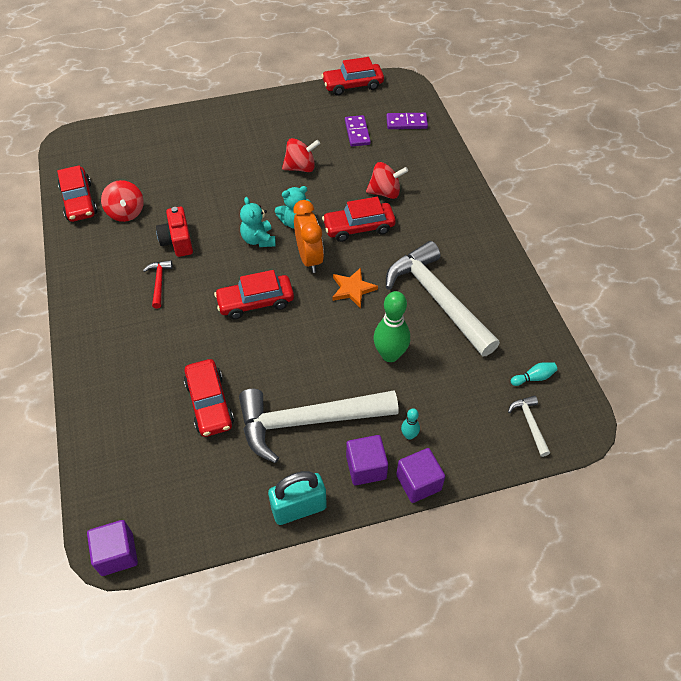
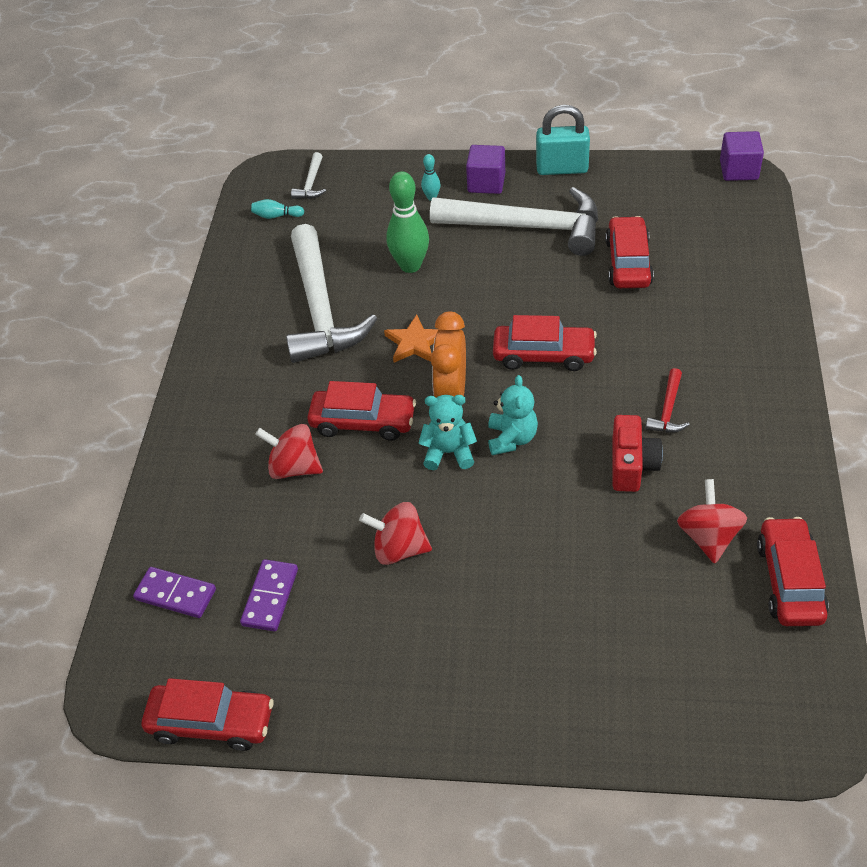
camera: 155 degrees left, 5 degrees down
purple cube [396,448,445,503] -> none

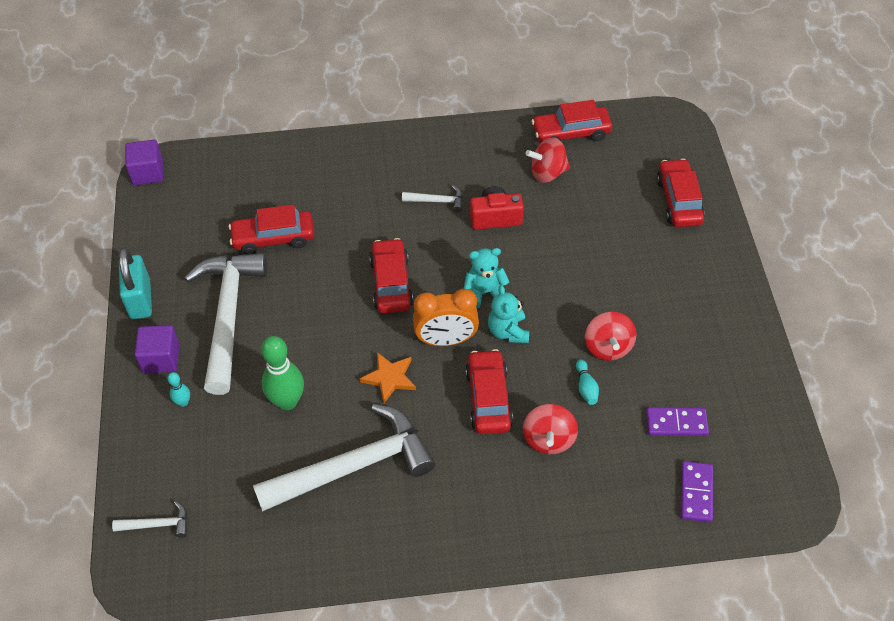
camera: 105 degrees left, 5 degrees up
red car [142,678,274,751] -> red car moved to [657,159,705,227]
turquoise bowling pin [251,199,304,219] -> turquoise bowling pin moved to [576,360,599,405]
red hammer [646,368,690,433] -> white hammer [402,185,463,213]

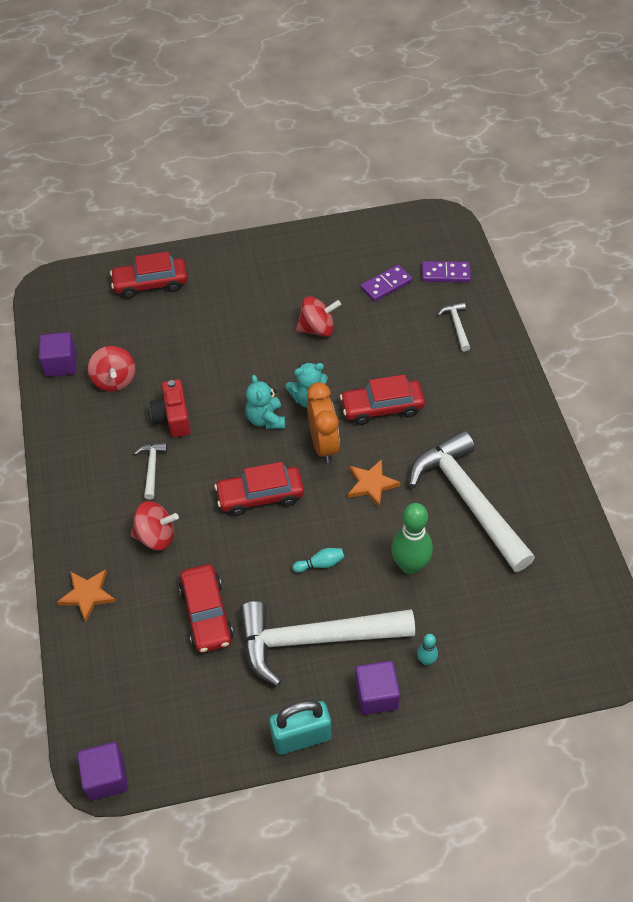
camera: 95 degrees left, 0 degrees up
white hammer [112,501,188,538] -> white hammer moved to [437,302,470,351]
red spinning top [523,404,578,454] -> red spinning top moved to [130,501,179,551]
red car [531,100,612,143] -> purple cube [39,332,76,377]
turquoise bowling pin [576,360,599,405] -> turquoise bowling pin moved to [293,548,344,573]
purple domino [646,407,709,436] -> purple domino turned 60 degrees clockwise [361,265,412,302]
none -> orange star [57,569,116,622]

